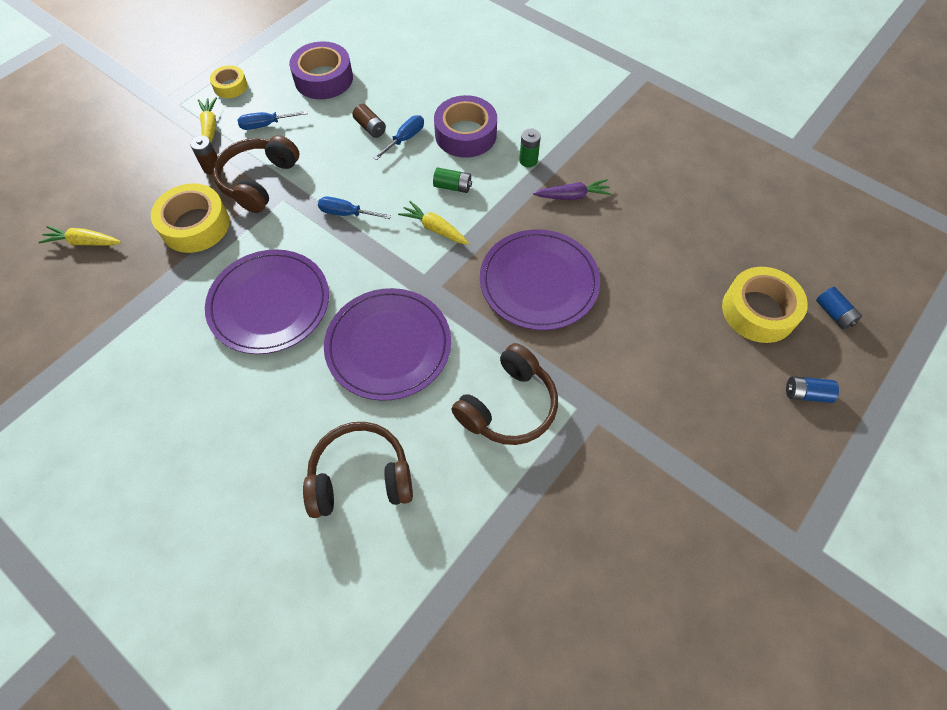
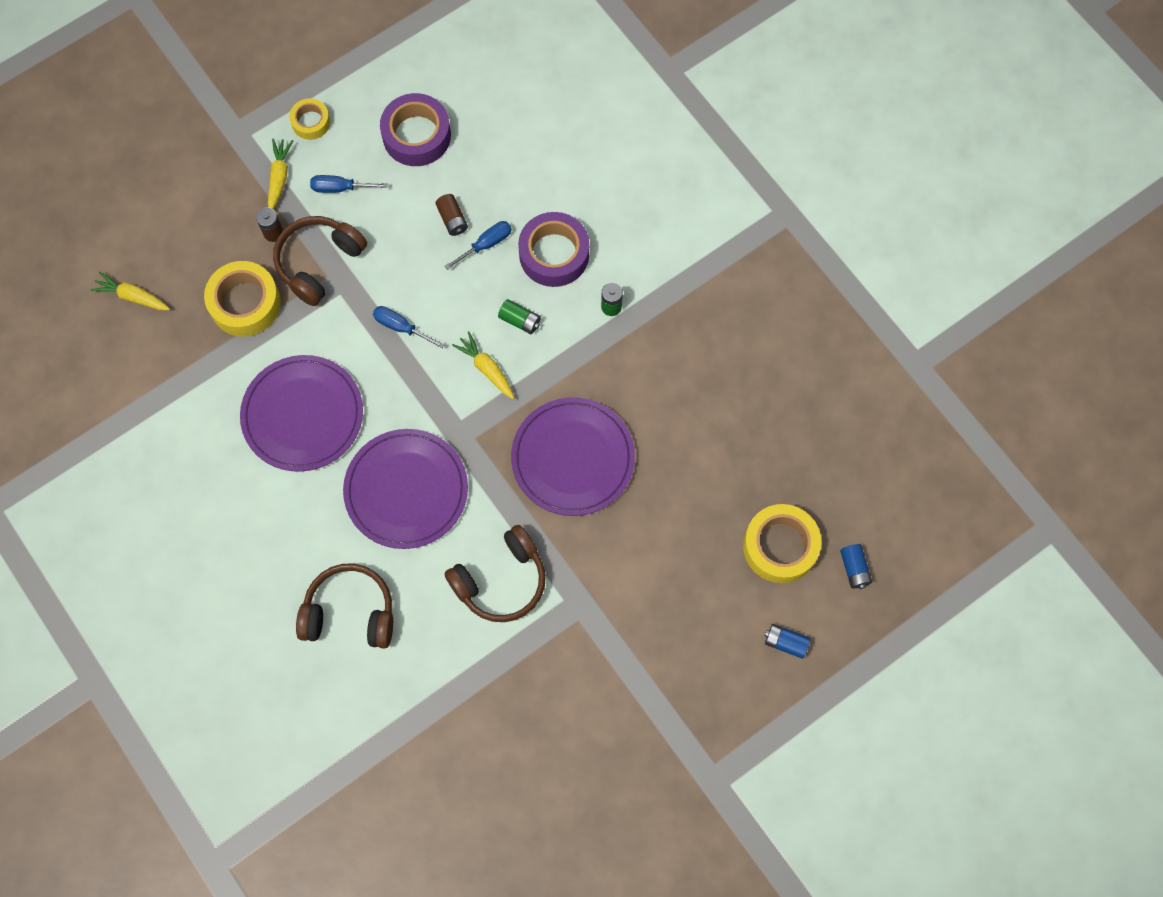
camera: 15 degrees right, 10 degrees up
purple carrot [533,179,612,200] -> none

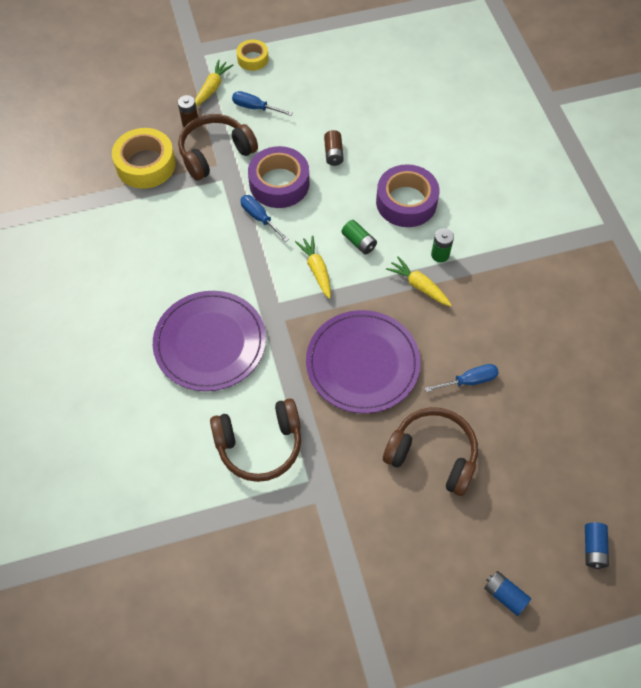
camera: 20 degrees right, 10 degrees down
yellow carrot [90,272,170,310] -> yellow carrot moved to [386,256,452,306]
purple plate [240,355,363,472] -> none
brown headphones [296,563,393,649] -> brown headphones moved to [383,407,478,496]
purple tape [380,93,451,166] -> purple tape moved to [248,146,309,208]
blue screwdriver [444,221,512,270] -> blue screwdriver moved to [425,364,499,392]
yellow tape [743,504,822,583] -> none

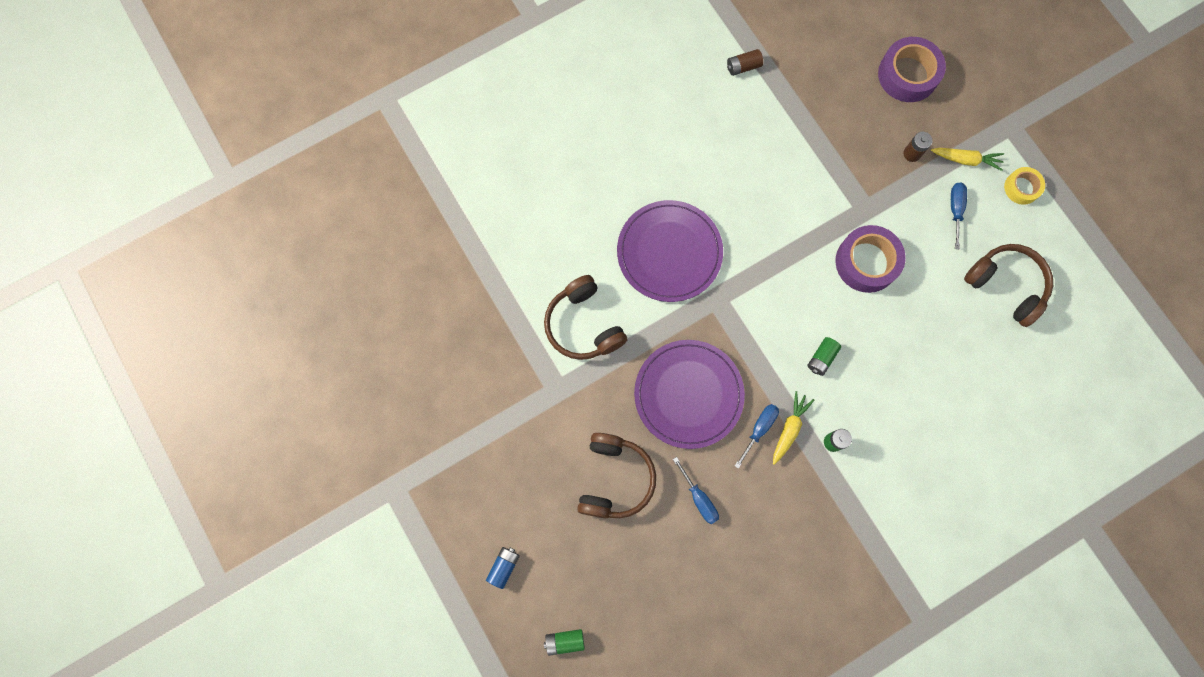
camera: 75 degrees right, 15 degrees up
yellow tape [112,128,176,189] -> none
brown headphones [178,114,258,181] -> brown headphones moved to [964,244,1053,327]
blue screwdriver [240,195,289,242] -> blue screwdriver moved to [735,404,779,469]
yellow carrot [295,235,331,299] -> none
brown battery [324,130,344,166] -> brown battery moved to [727,49,763,76]
purple tape [376,164,439,227] -> purple tape moved to [878,37,946,102]
blue battery [585,522,609,569] -> green battery [544,629,585,656]

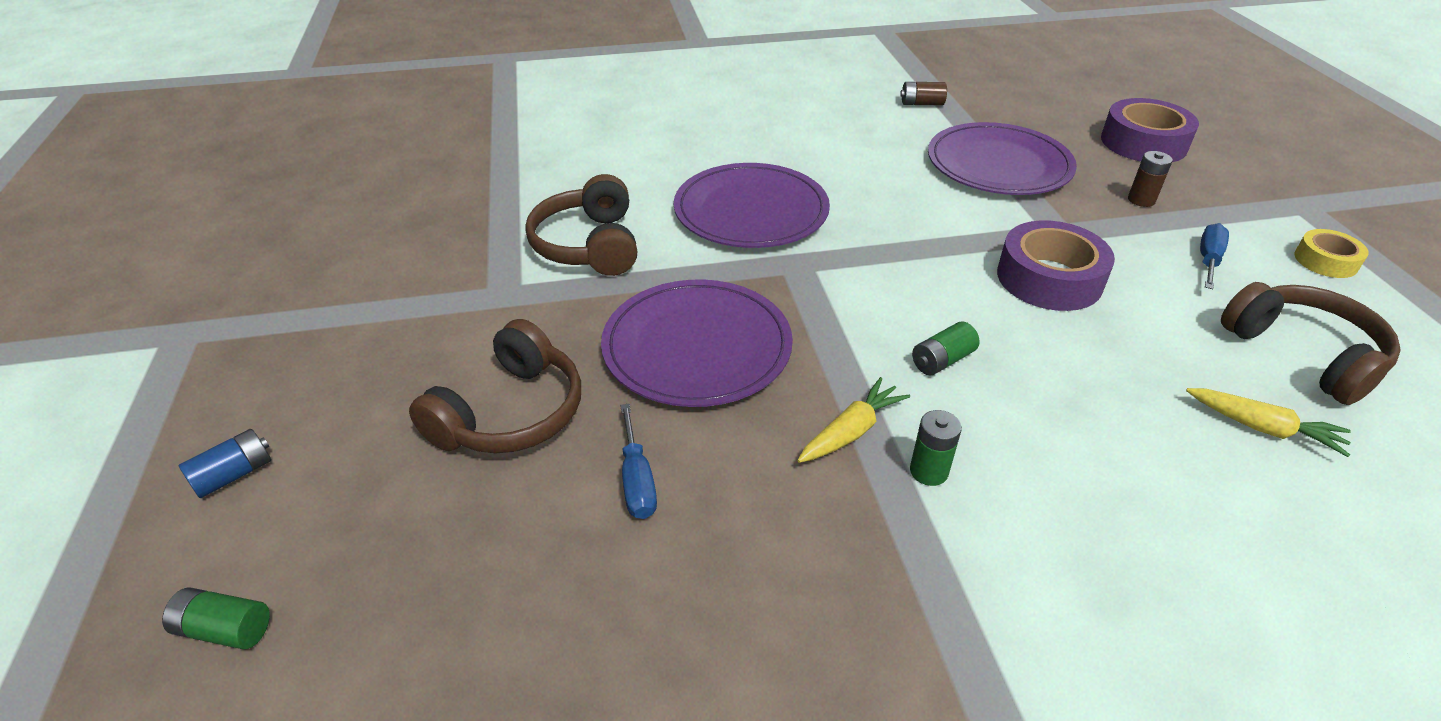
camera: 20 degrees right, 35 degrees down
blue screwdriver [735,404,779,469] -> none
yellow carrot [931,148,1004,171] -> yellow carrot moved to [1186,388,1351,457]
none -> purple plate [928,122,1077,195]

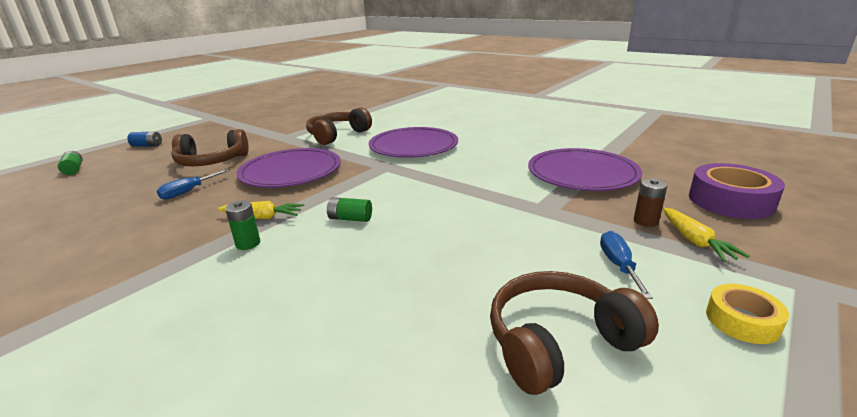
camera: 50 degrees right, 15 degrees down
brown battery [900,82,947,105] -> none
purple tape [997,220,1115,311] -> none
yellow carrot [1186,388,1351,457] -> yellow carrot moved to [663,208,750,262]
blue screwdriver [1200,223,1229,289] -> blue screwdriver turned 75 degrees counterclockwise [600,231,653,299]
brown headphones [1221,282,1401,405] -> brown headphones turned 135 degrees counterclockwise [490,271,659,395]

